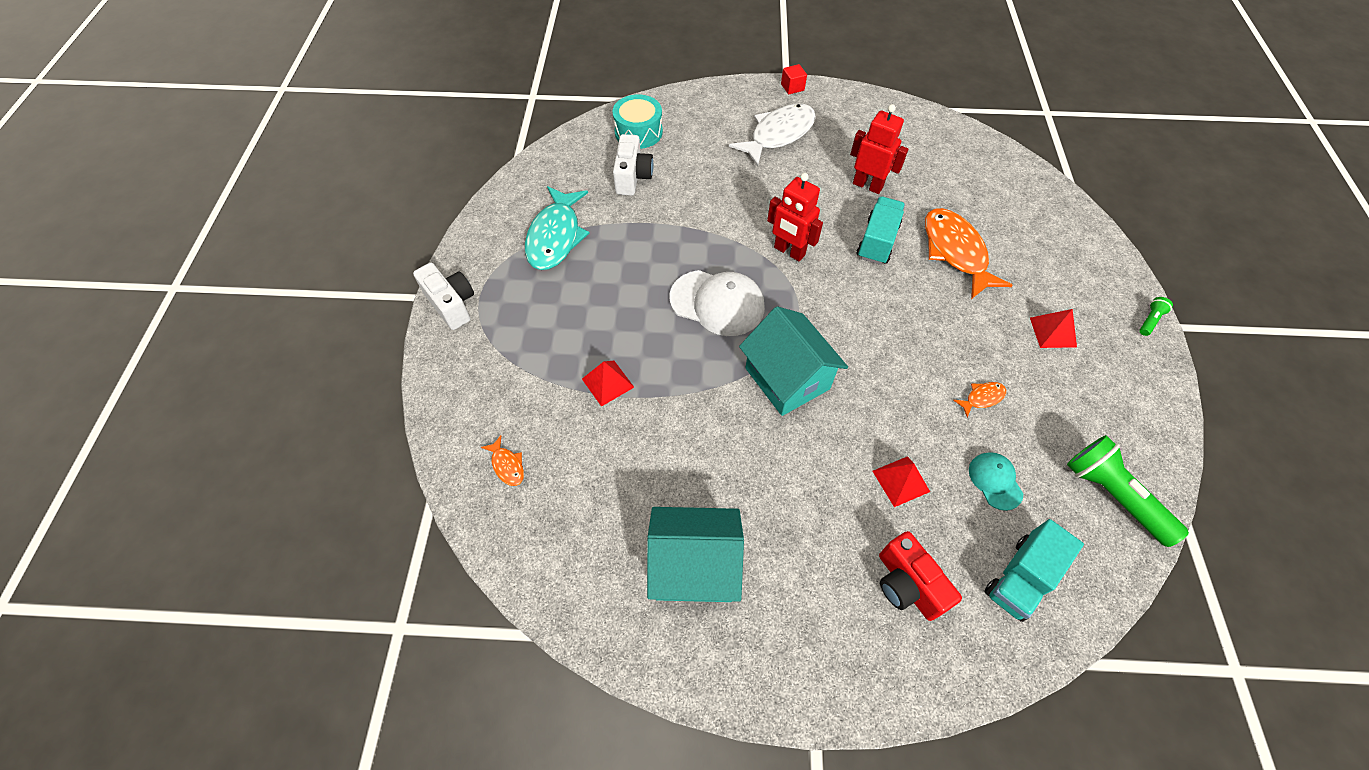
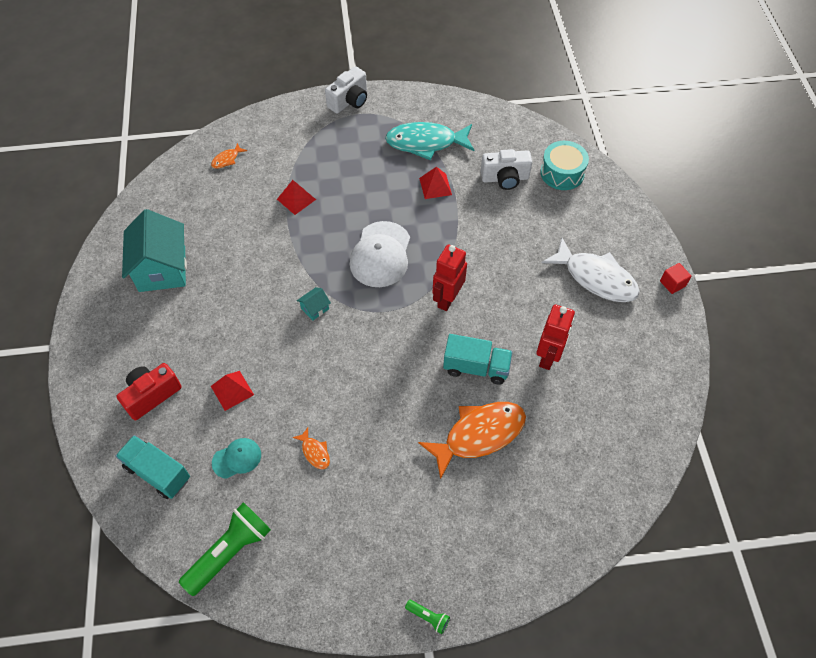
camera: 80 degrees right, 0 degrees up
turquoise house [739,306,848,416] -> turquoise house [297,287,331,321], size x0.41
red pyramid [1030,309,1077,348] -> red pyramid moved to [419,167,452,199]

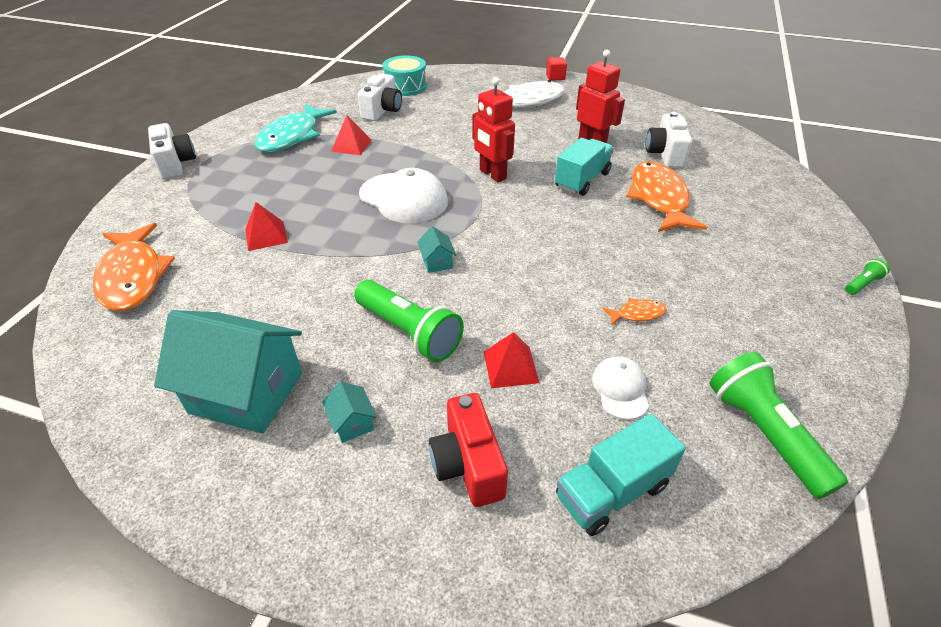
camera: 65 degrees left, 15 degrees down
orange fish [211,143,247,169] -> orange fish [93,223,175,311], size x2.31
turquoise cap [212,438,261,479] -> white cap [592,356,649,420]
none -> turquoise house [322,381,377,443]
none -> green flashlight [354,280,464,362]
none -> white camera [646,112,692,168]

